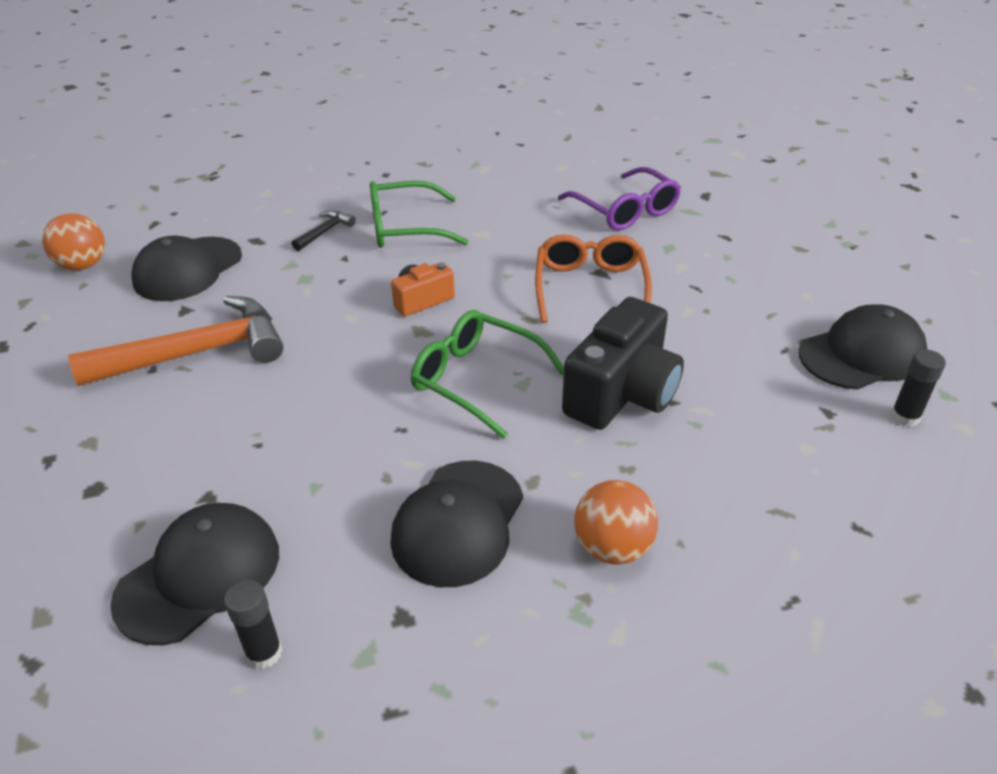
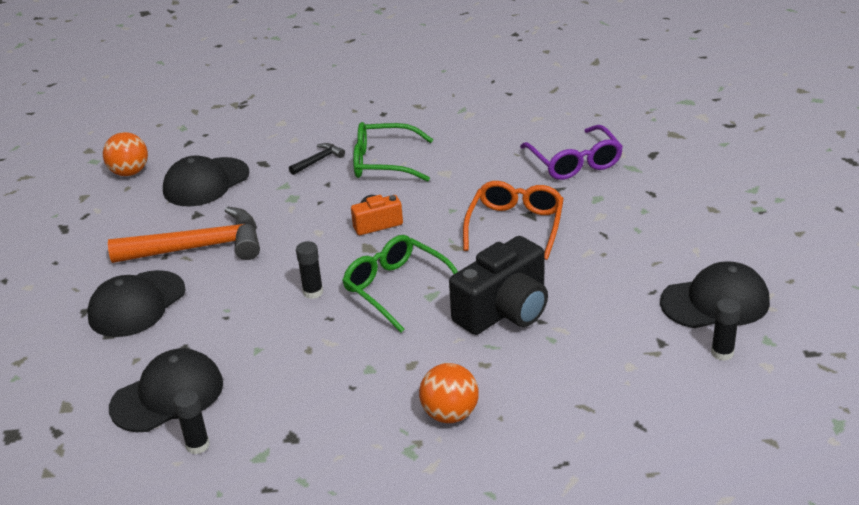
camera: 15 degrees right, 5 degrees down
black cap [390,461,523,587] -> black cap moved to [87,270,186,337]
none -> black glue stick [296,241,323,299]

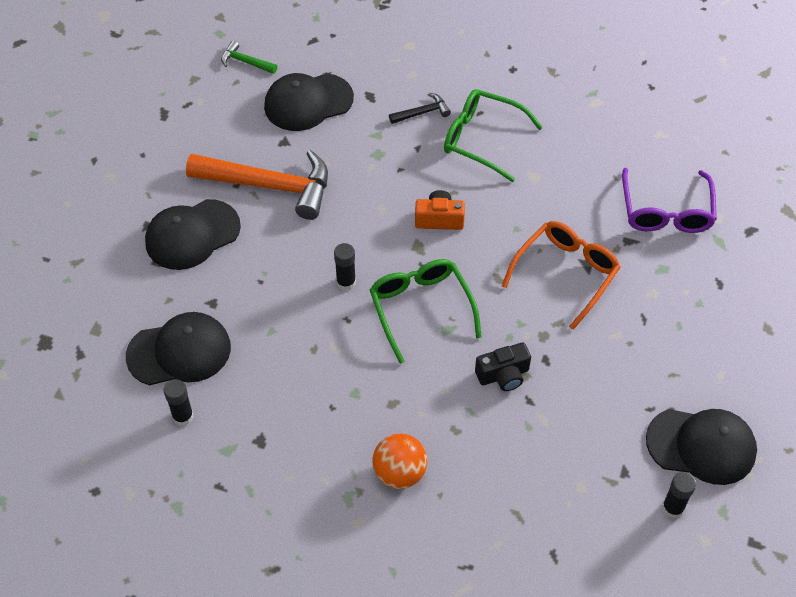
camera: 20 degrees right, 20 degrees up
orange ball [103,132,148,176] -> green hammer [221,41,277,74]
black camera [449,236,548,335] -> black camera [475,343,531,391], size x0.54

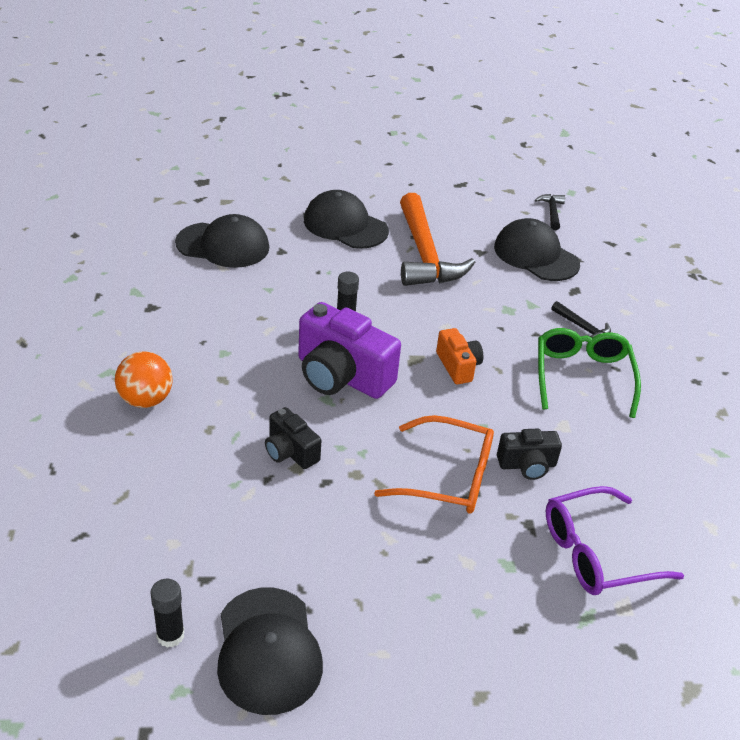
camera: 65 degrees right, 15 degrees down
black cap [126,312,231,385] -> black cap turned 45 degrees counterclockwise [175,214,269,268]
black glue stick [164,379,194,426] -> none
green hammer [221,41,277,74] -> black hammer [535,194,565,230]
green glasses [370,259,482,364] -> purple camera [298,302,401,399]
none -> black camera [497,429,562,480]

